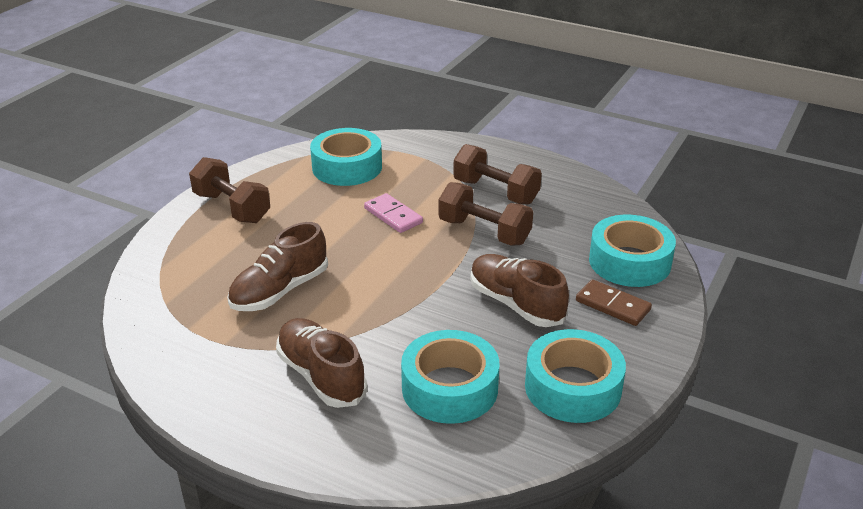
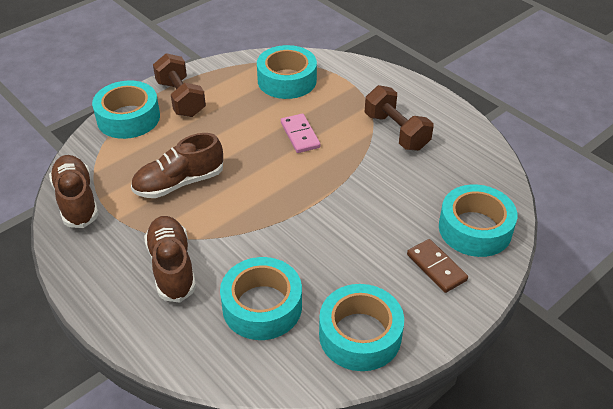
camera: 20 degrees right, 10 degrees up
brown dumbbell [438,182,533,245] -> none
brown shoe [470,254,569,327] -> brown shoe moved to [49,155,99,228]
none -> turquoise tape [92,81,160,139]

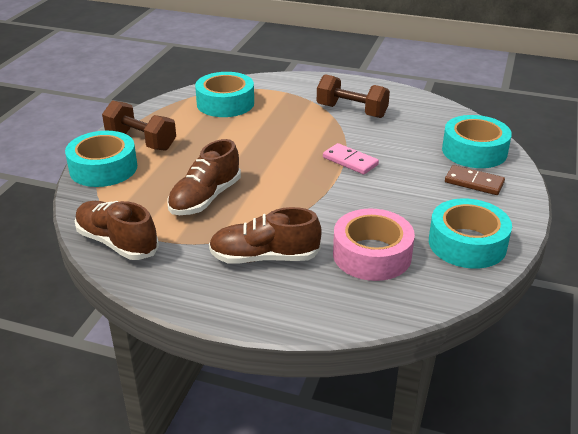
camera: 30 degrees left, 10 degrees down
brown shoe [144,216,196,303] -> brown shoe turned 45 degrees counterclockwise [209,207,322,264]
turquoise tape [220,257,302,340] -> pink tape [333,208,415,281]
pink domino [281,114,321,153] -> pink domino moved to [323,143,379,175]

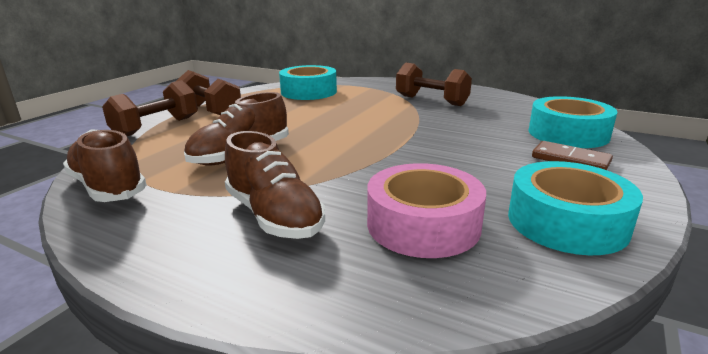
camera: 10 degrees right, 10 degrees down
turquoise tape [65,131,137,187] -> brown dumbbell [102,80,198,136]
brown shoe [209,207,322,264] -> brown shoe turned 135 degrees counterclockwise [225,131,325,239]
pink domino [323,143,379,175] -> none

